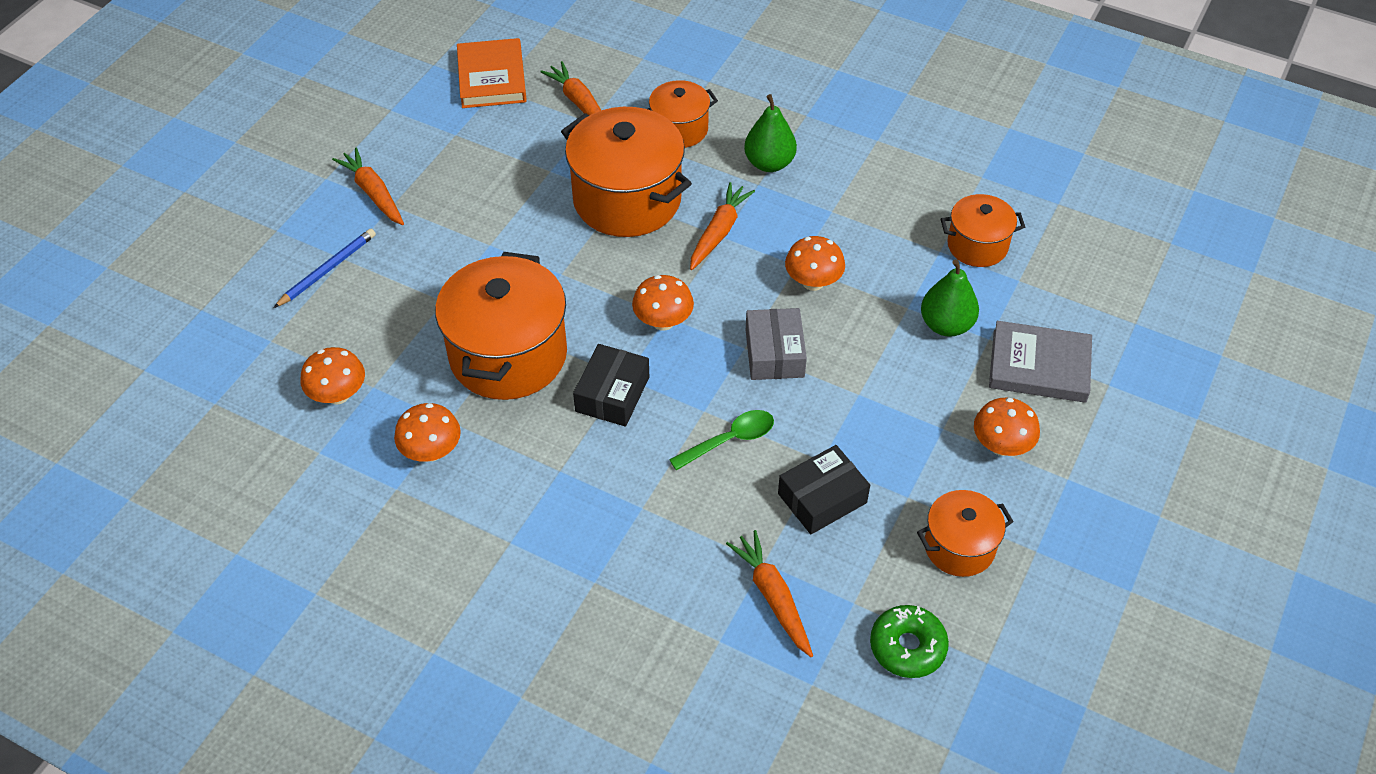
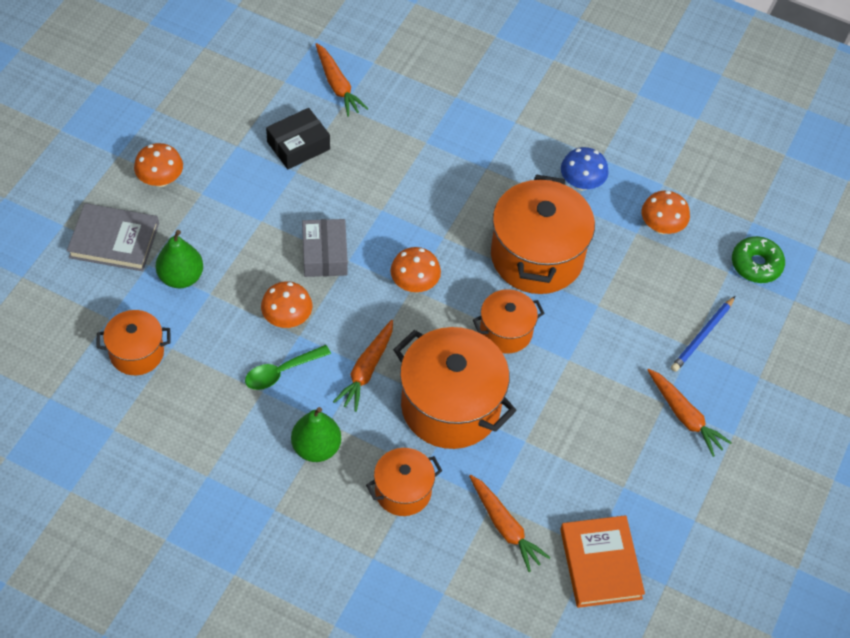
camera: 175 degrees right, 5 degrees up
orange mushroom [394,403,461,462] -> blue mushroom [561,147,609,190]
black box [573,344,649,427] -> none
green spoon [669,410,774,471] -> green spoon moved to [245,345,331,390]
green donut [870,605,949,678] -> green donut moved to [732,236,785,283]
orange pot [917,490,1014,577] -> orange pot moved to [473,289,545,354]

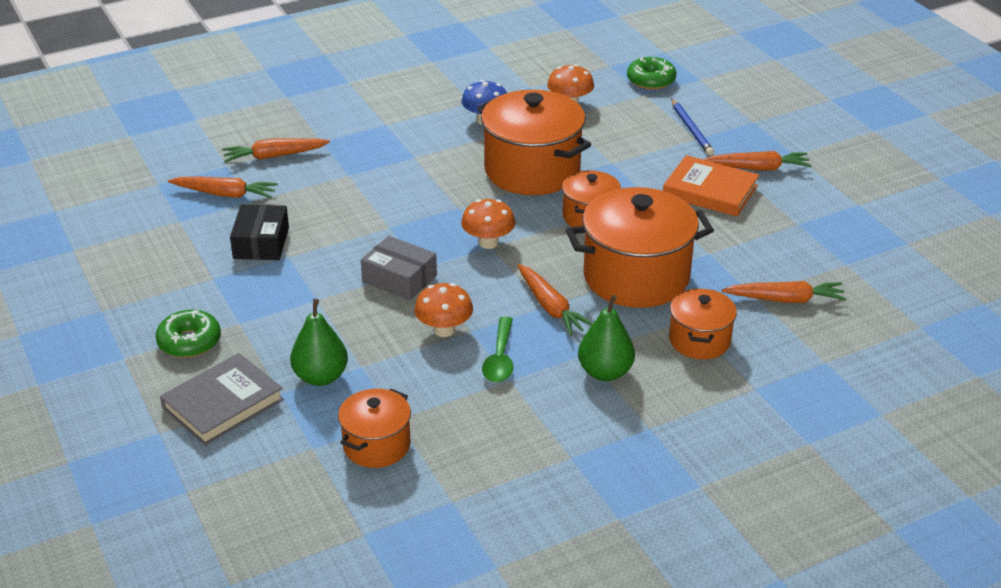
camera: 50 degrees left, 20 degrees down
orange mushroom [134,143,183,187] -> green donut [156,310,221,358]
orange book [560,515,645,608] -> orange book moved to [663,155,759,217]
none -> orange carrot [222,138,330,162]

